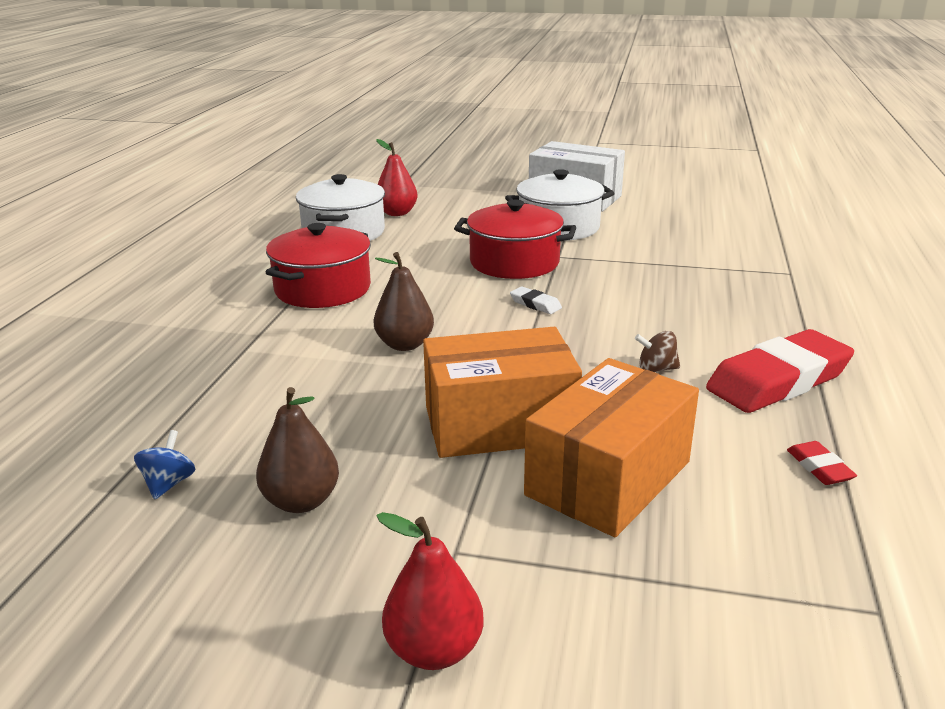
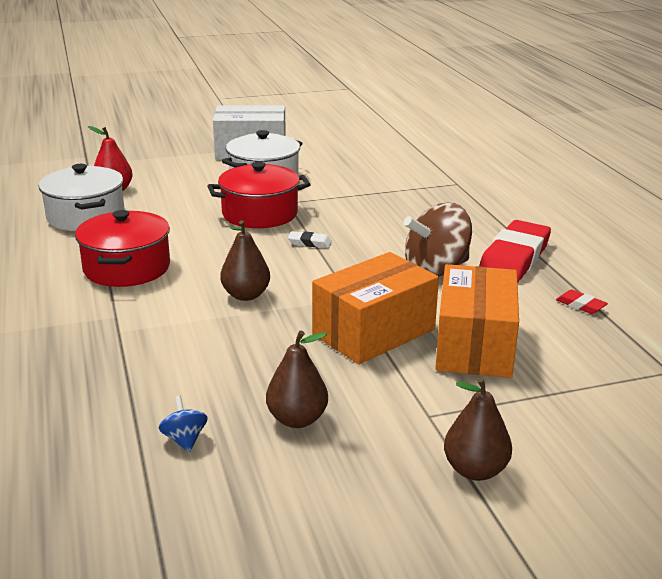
camera: 30 degrees left, 0 degrees up
red pear [376,512,484,670] -> brown pear [444,377,512,481]
brown spinning top [635,331,680,372] -> brown spinning top [403,203,472,276], size x2.24

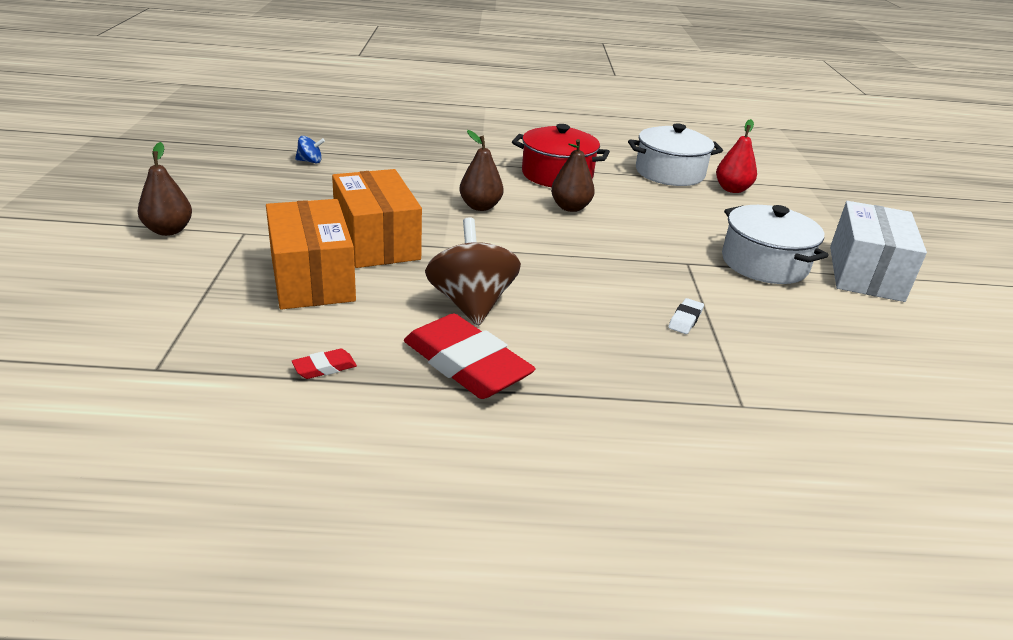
camera: 105 degrees right, 5 degrees up
red pot [208,162,311,228] -> none
brown pear [266,331,328,428] -> brown pear moved to [551,139,595,212]
white eraser [288,231,332,248] -> white eraser moved to [668,298,704,334]
orange box [435,264,519,378] -> orange box turned 45 degrees clockwise [266,199,356,310]

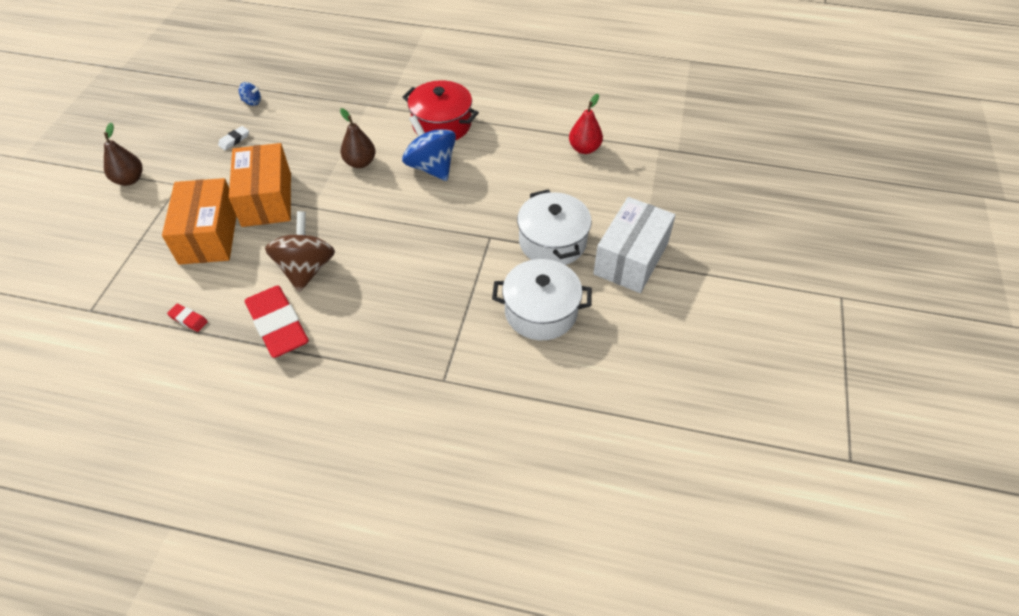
camera: 15 degrees right, 20 degrees up
red eraser [292,349,357,379] -> red eraser turned 45 degrees clockwise [167,304,208,332]
brown pear [551,139,595,212] -> blue spinning top [402,115,456,181]
white pot [628,123,723,186] -> white pot moved to [492,259,592,340]
white eraser [668,298,704,334] -> white eraser moved to [218,126,249,150]

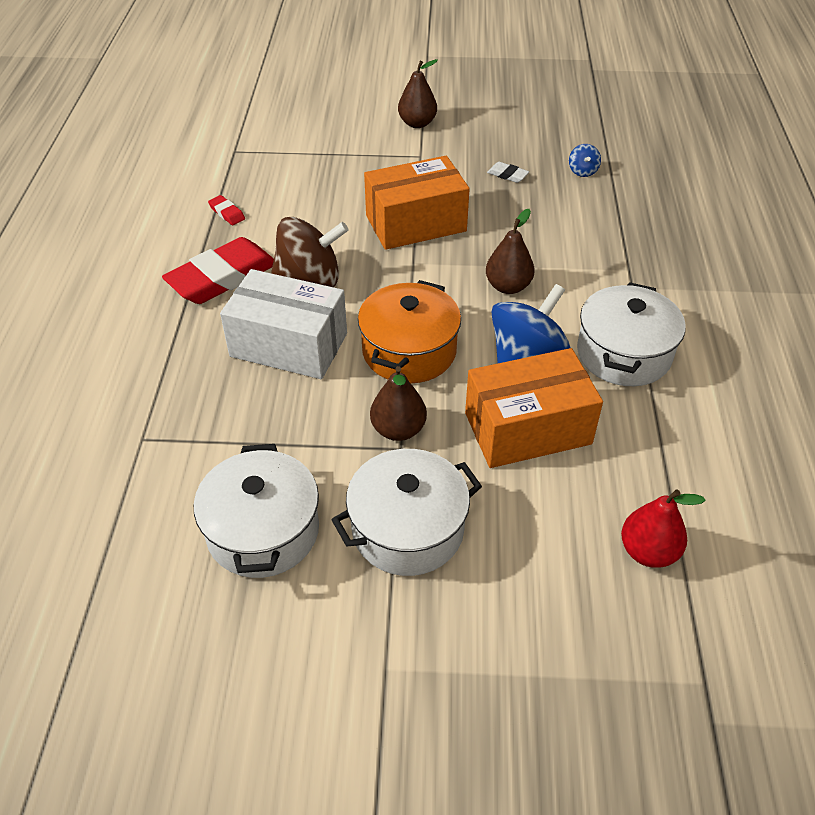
camera: 80 degrees right, 5 degrees down
orange box [162,178,236,265] -> orange box moved to [465,348,603,468]
red eraser [167,304,208,332] -> red eraser turned 60 degrees counterclockwise [208,195,245,225]
red pot [402,80,479,140] -> white pot [577,282,686,386]
white box [593,197,676,293] -> white box moved to [220,269,347,379]
none -> orange pot [358,280,461,383]
none -> brown pear [370,366,427,441]

